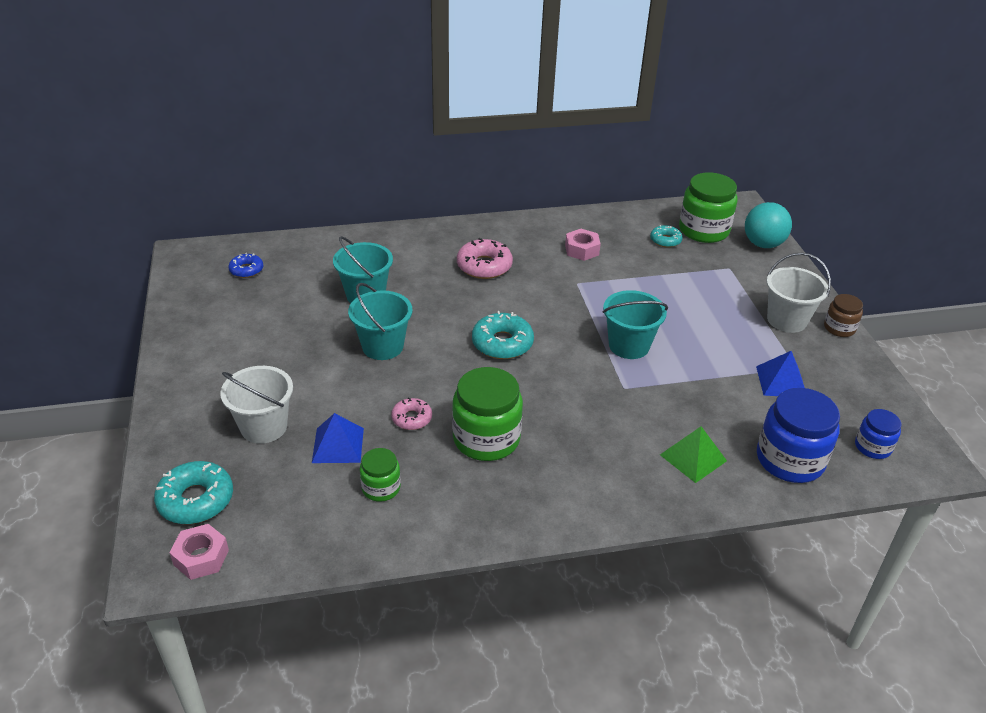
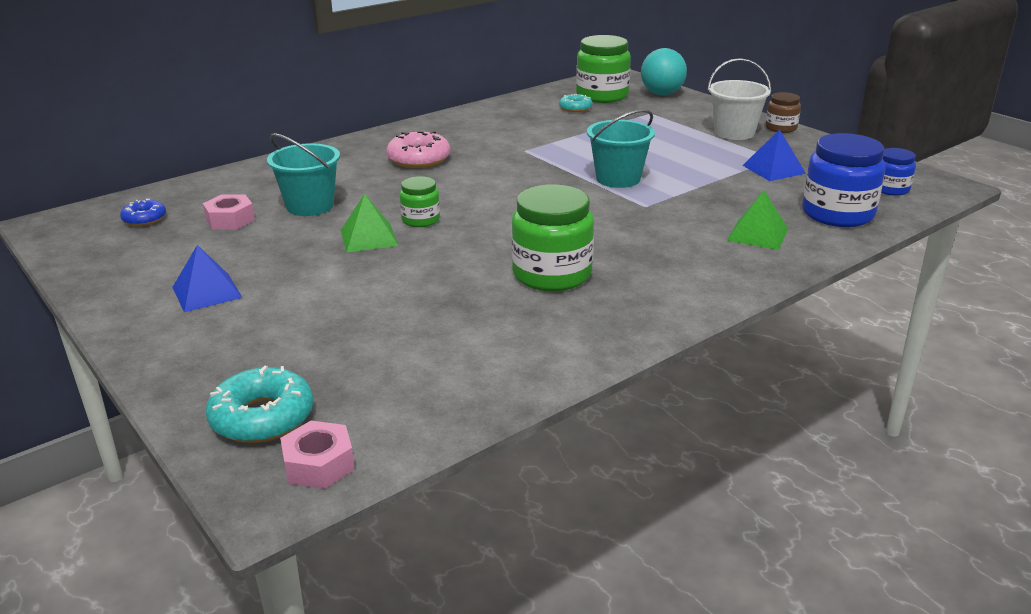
camera: 25 degrees left, 10 degrees down
white bucket [220,366,293,444] -> none
blue pyramid [312,413,364,463] -> blue pyramid moved to [172,245,242,312]
turquoise bucket [348,283,413,360] -> green pyramid [341,194,399,252]
green jar [360,448,401,502] -> green jar moved to [399,176,440,227]
pink donut [391,397,432,430] -> none
turquoise donut [472,311,534,359] -> none
pink nut [565,229,601,261] -> pink nut moved to [203,194,255,230]

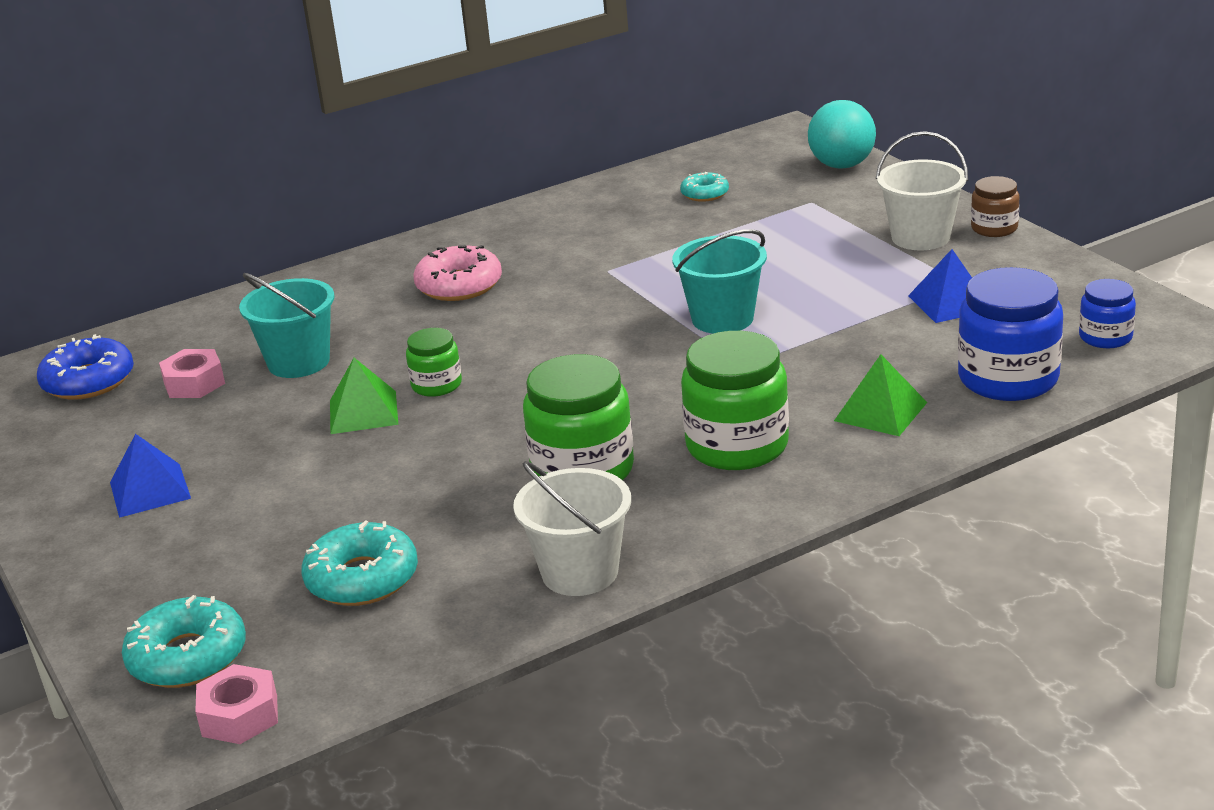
camera: 10 degrees right, 0 degrees up
blue donut [120,198,166,226] -> blue donut [37,334,134,399], size x1.68
green jar [576,35,631,103] -> green jar moved to [681,331,789,470]
none -> turquoise donut [301,520,418,606]
none -> white bucket [513,461,631,596]

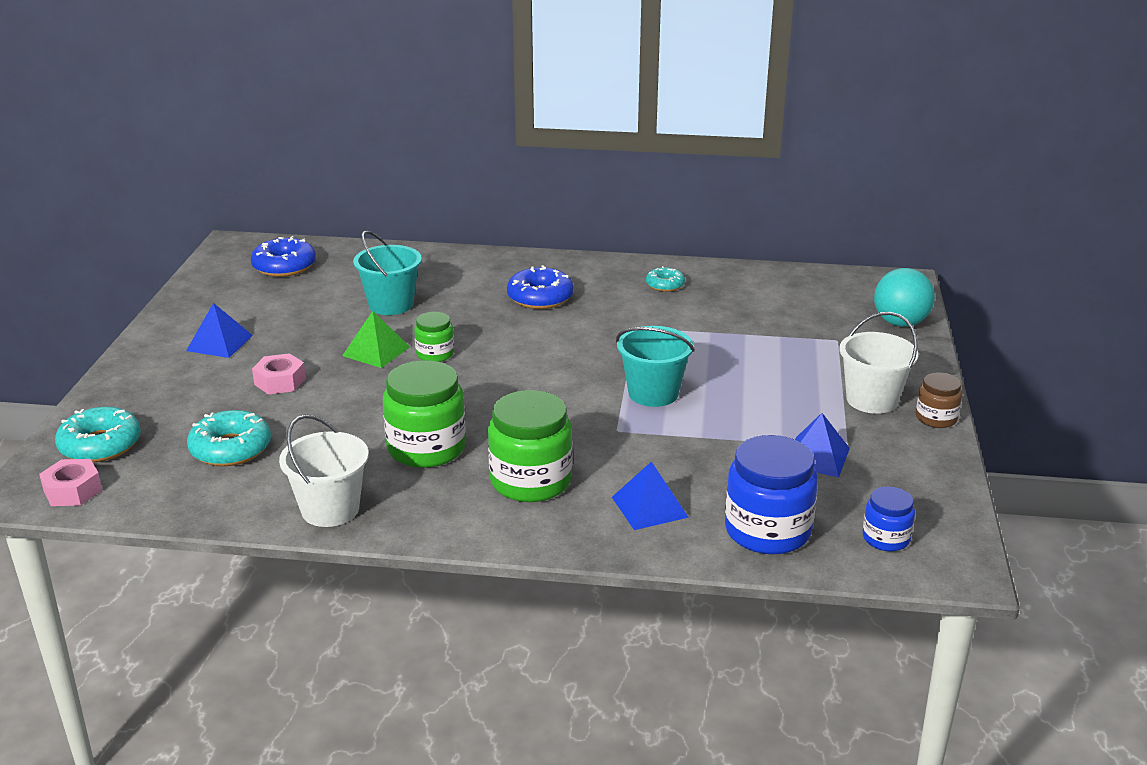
camera: 35 degrees right, 0 degrees up
pink nut [159,349,225,398] -> pink nut moved to [252,353,306,395]
pink donut [414,245,502,301] -> blue donut [507,265,574,309]
turquoise donut [680,172,729,202] -> turquoise donut moved to [646,266,685,292]
green pyramid [834,354,927,436] -> blue pyramid [612,461,689,530]

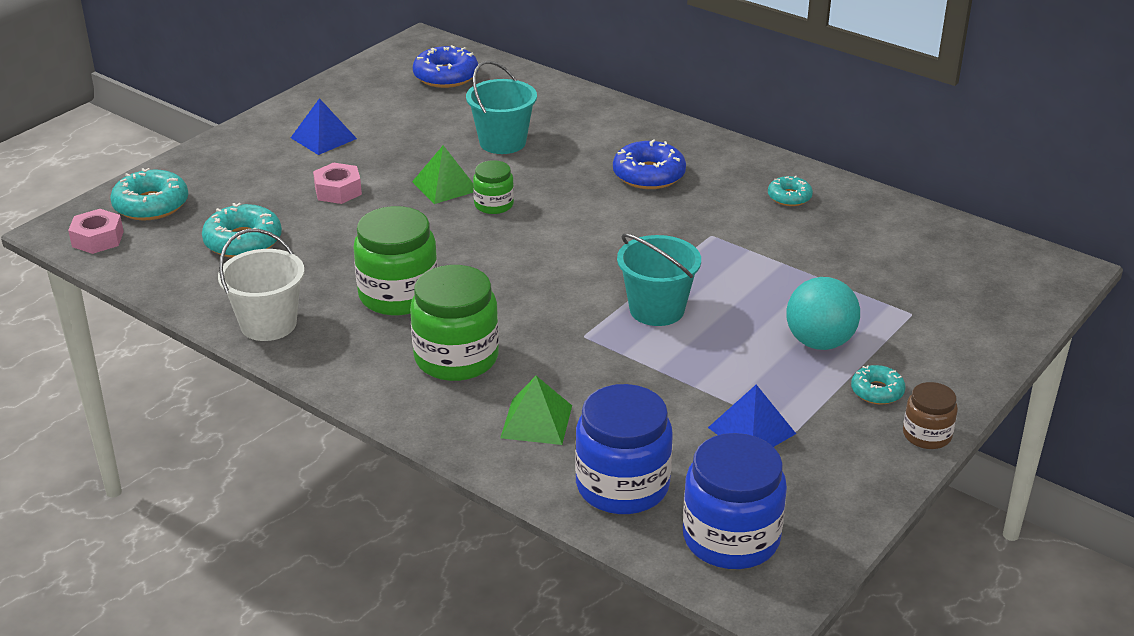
camera: 30 degrees right, 5 degrees up
blue pyramid [612,461,689,530] -> green pyramid [500,376,572,445]
white bucket [839,312,918,414] -> turquoise donut [851,365,906,405]
blue jar [863,486,915,551] -> blue jar [683,433,787,569], size x1.84
turquoise ball [874,268,935,327] -> turquoise ball moved to [786,277,860,350]

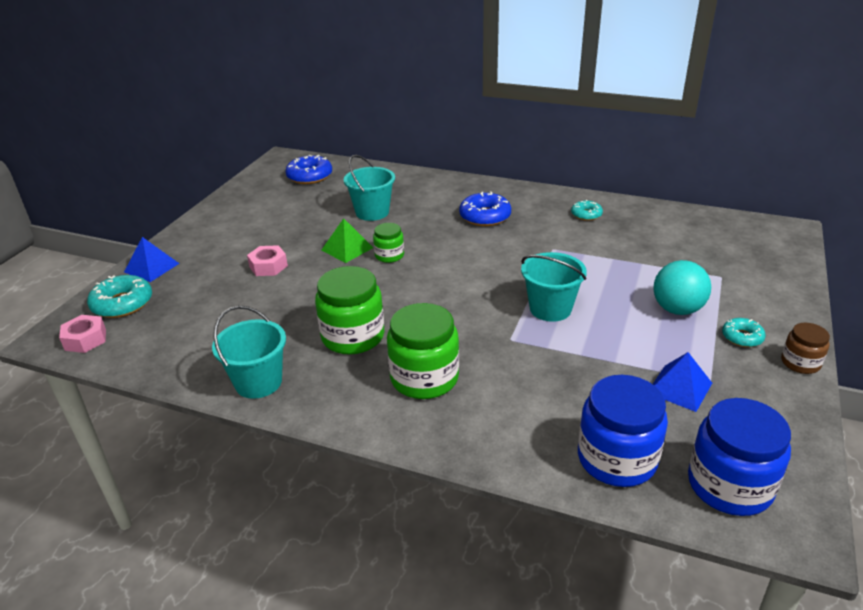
camera: 15 degrees left, 0 degrees up
turquoise donut [202,203,282,258] -> none
white bucket [218,229,305,341] -> turquoise bucket [212,306,286,399]
blue pyramid [291,98,357,155] -> blue pyramid moved to [124,237,180,282]
green pyramid [500,376,572,445] -> none

